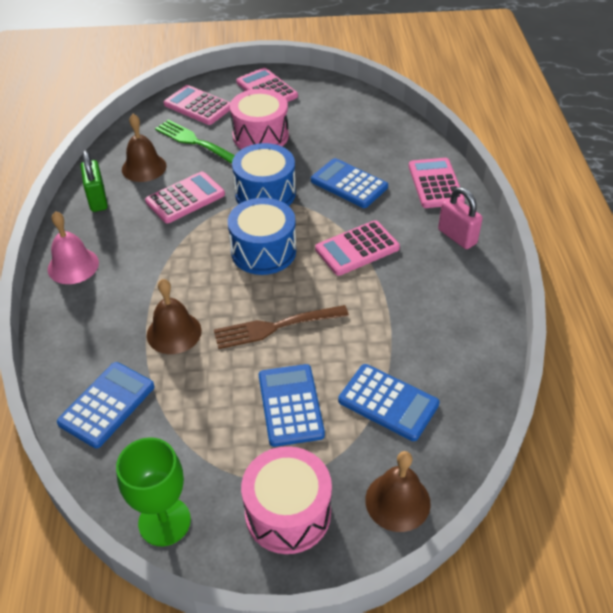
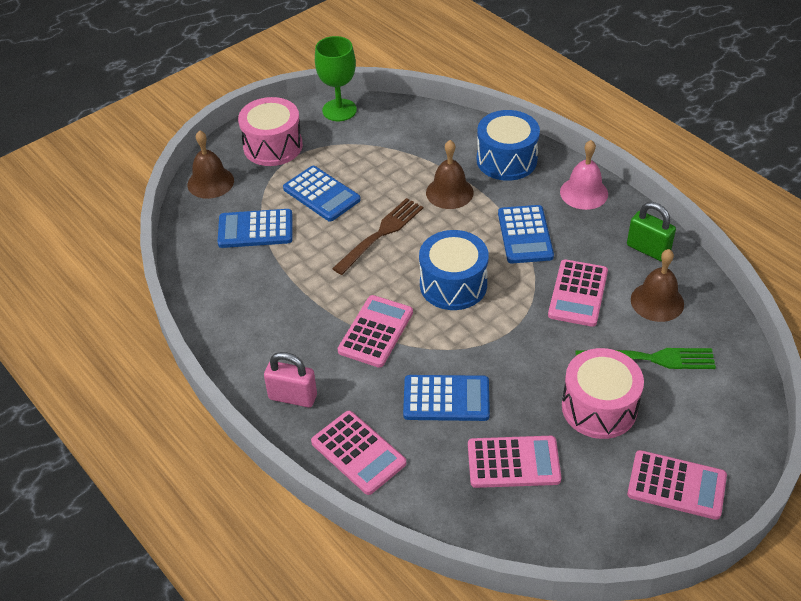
camera: 145 degrees right, 0 degrees up
blue calculator [57,362,155,448] -> blue calculator moved to [498,205,554,263]
pink calculator [164,85,230,125] -> pink calculator moved to [468,436,561,488]
blue drum [232,143,296,206] -> blue drum moved to [477,110,540,181]

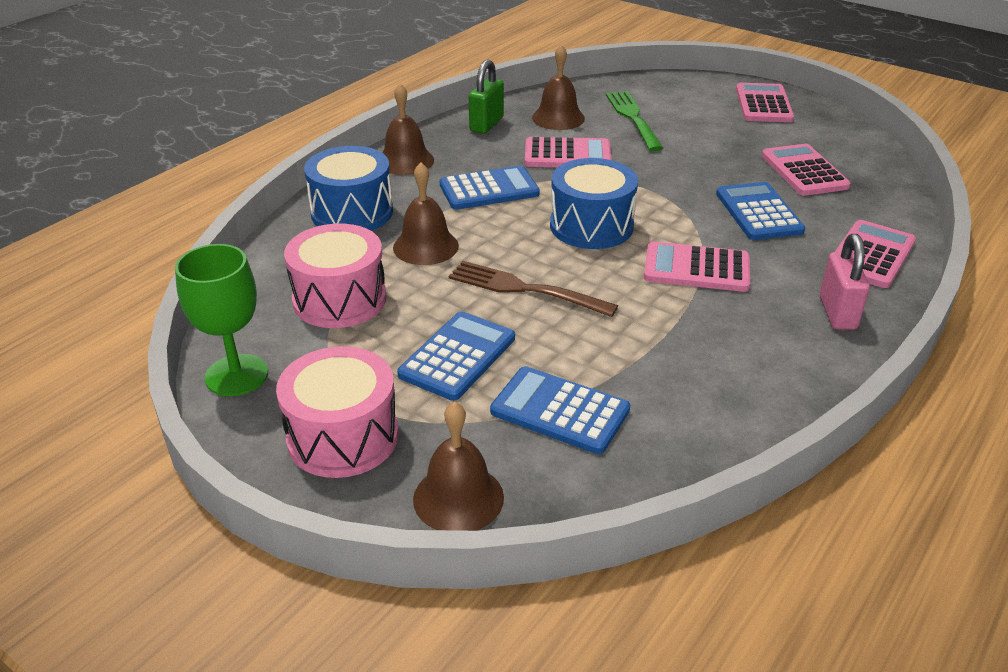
camera: 105 degrees left, 10 degrees down
blue calculator [217,209,292,248] -> blue calculator turned 135 degrees clockwise [490,366,630,454]
pink bell [560,140,608,210] -> brown bell [383,84,434,175]
pink drum [562,348,644,439] -> pink drum moved to [284,224,387,328]

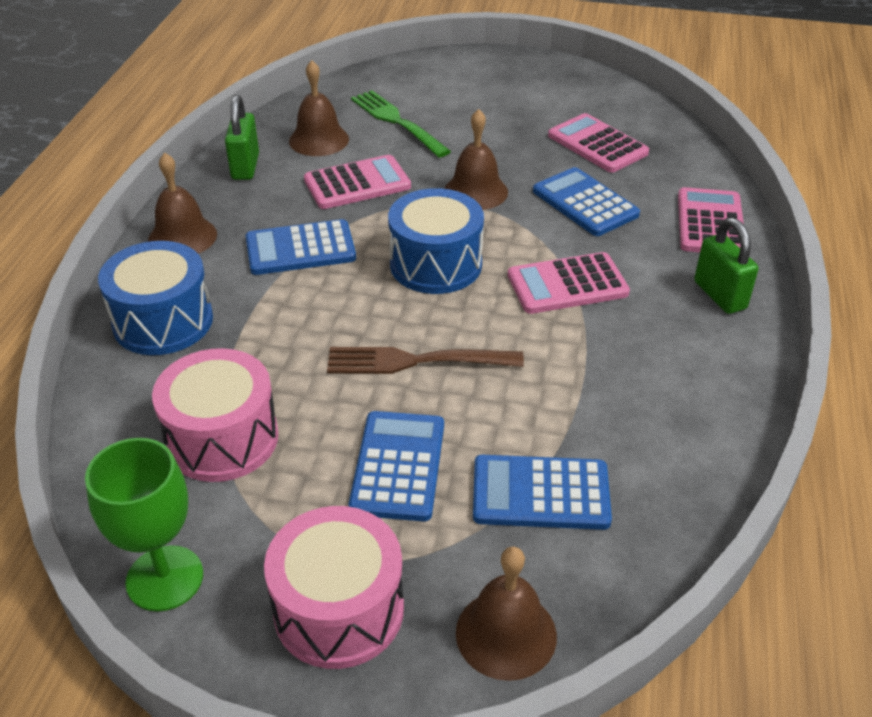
camera: 25 degrees left, 5 degrees up
brown bell [393,162,459,265] -> brown bell moved to [444,109,508,210]
blue calculator [440,165,540,210] -> blue calculator turned 150 degrees counterclockwise [246,219,356,275]
pink calculator [736,83,794,122] -> none
pink padlock [820,234,870,330] -> green padlock [694,218,759,314]

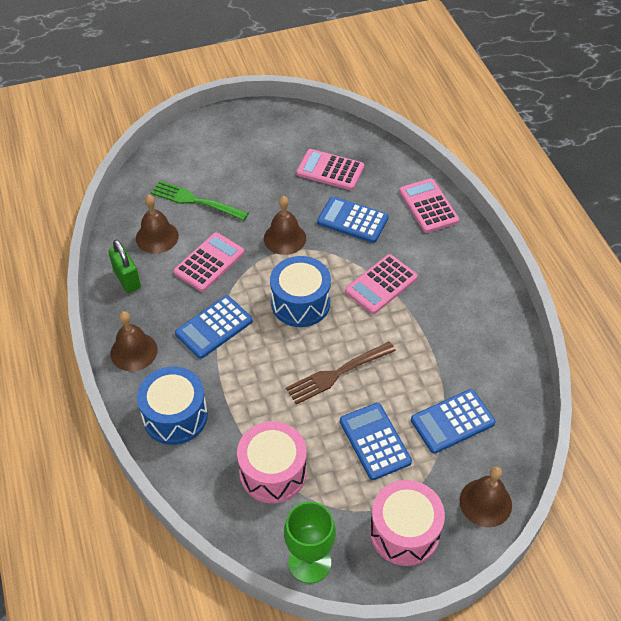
camera: 30 degrees left, 10 degrees up
green padlock [694,218,759,314] -> none

